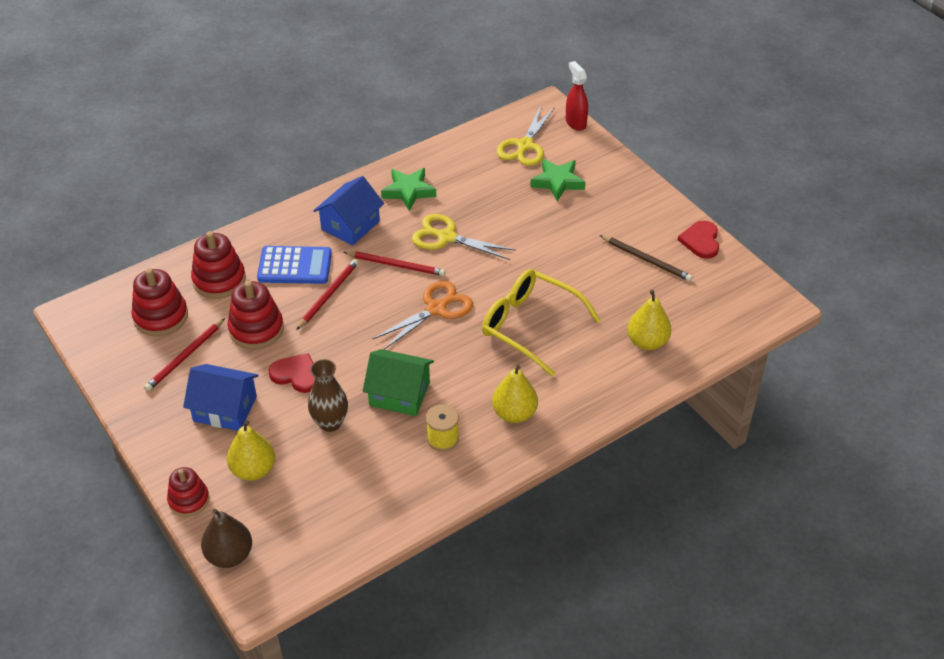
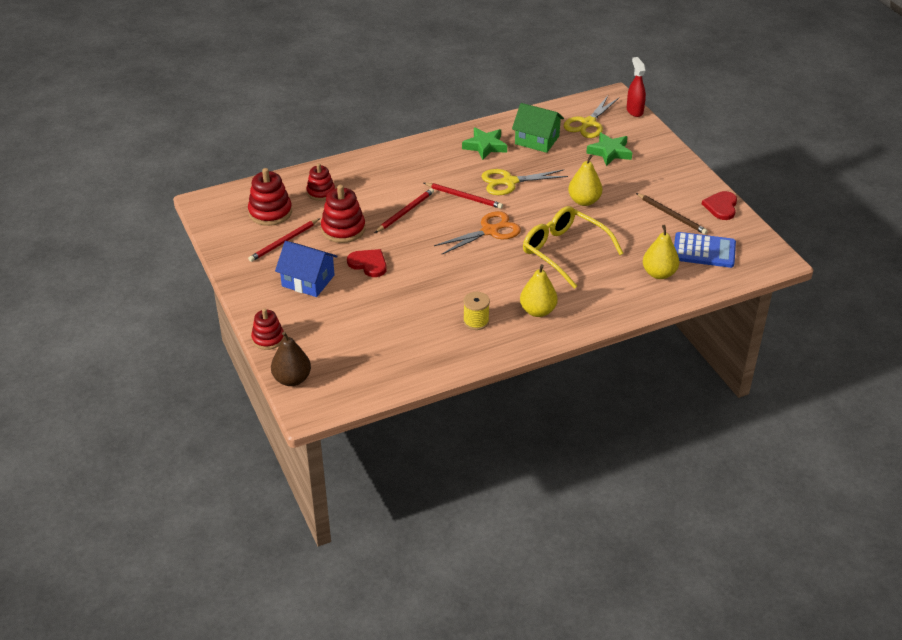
camera: 10 degrees right, 5 degrees down
red stacking toy [191,231,246,299] -> red stacking toy [306,163,335,201], size x0.67
yellow pear [227,420,275,481] -> yellow pear moved to [568,155,602,206]
blue calculator [257,246,332,284] -> blue calculator moved to [674,232,736,268]
brown vase [308,359,348,432] -> none
blue house [313,176,384,246] -> none
green house [363,349,434,416] -> green house moved to [512,103,564,153]
yellow scissors [412,214,516,260] -> yellow scissors turned 45 degrees counterclockwise [481,169,568,195]

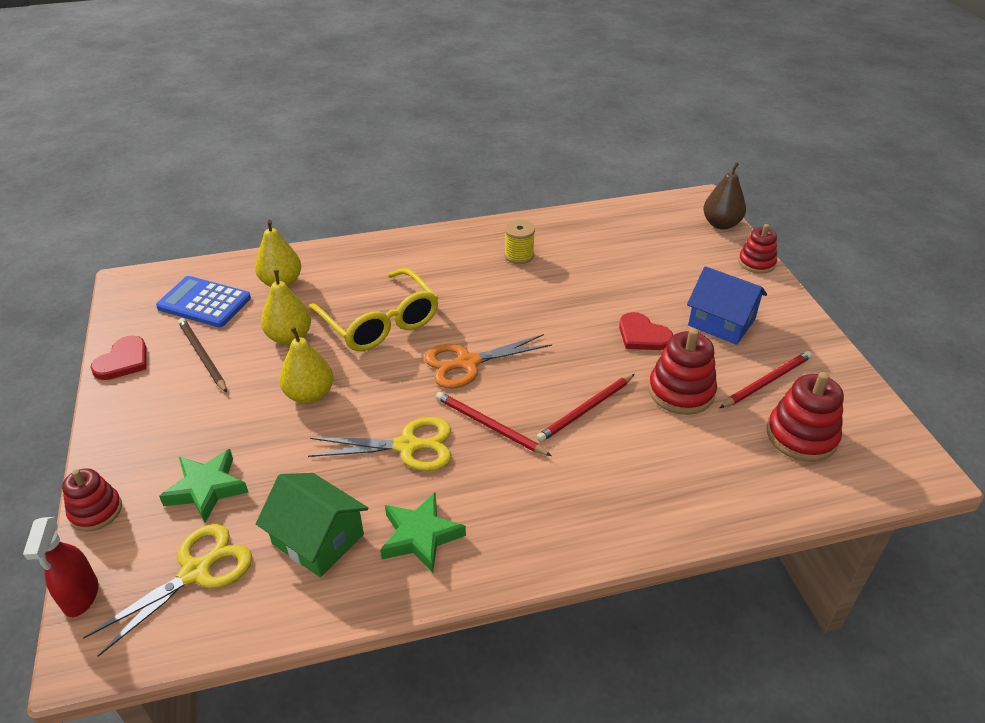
camera: 170 degrees left, 0 degrees up
red stacking toy [306,163,335,201] -> red stacking toy moved to [62,468,122,531]
yellow pear [520,264,558,317] -> yellow pear moved to [261,270,311,345]

